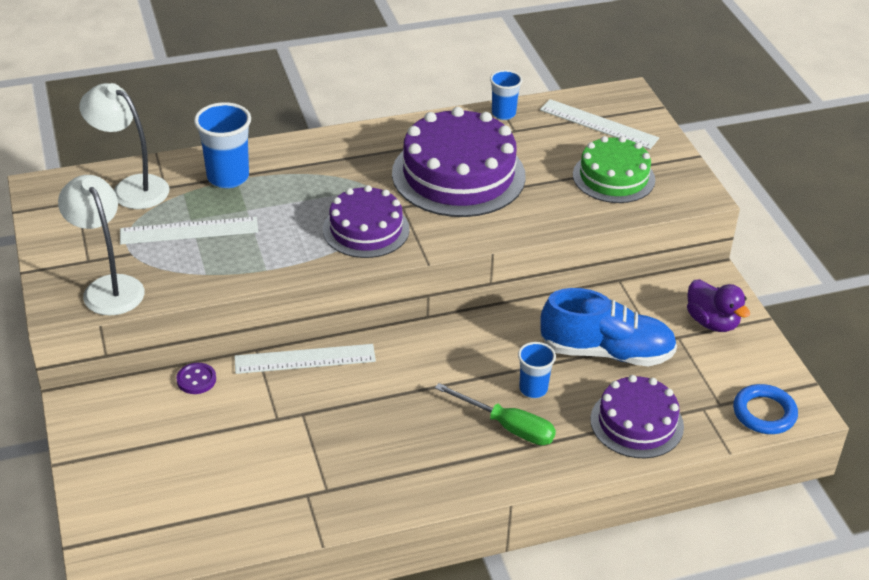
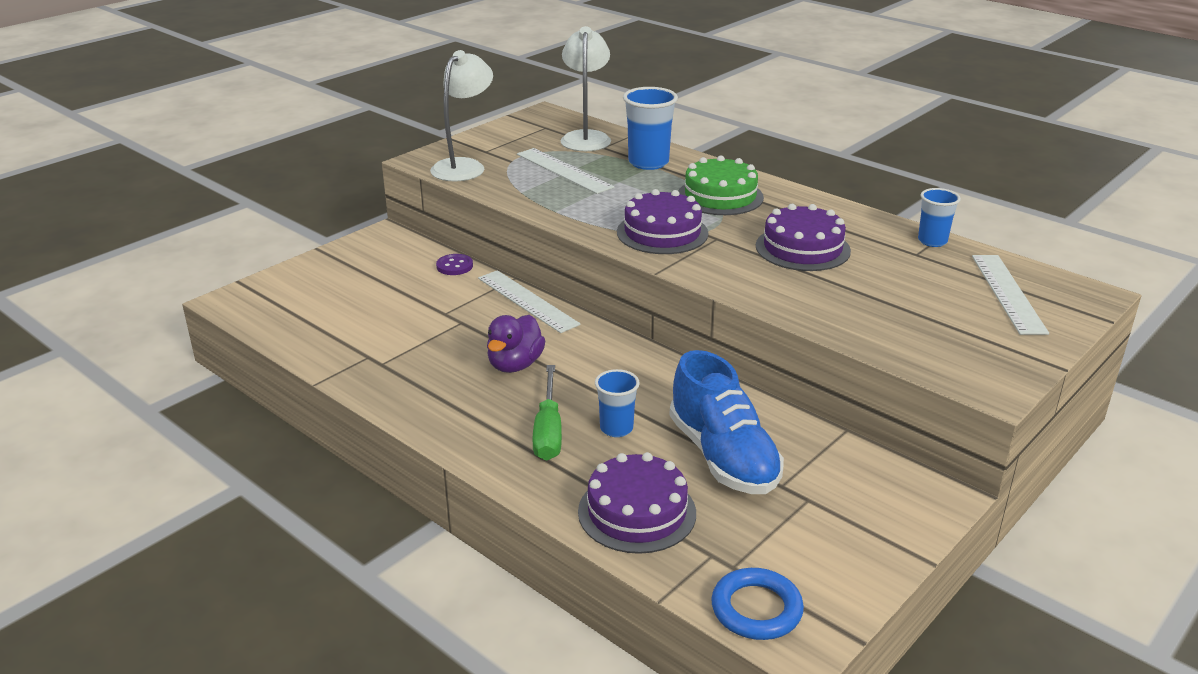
camera: 60 degrees right, 10 degrees down
purple cake [392,107,526,217] -> purple cake [756,204,851,271], size x0.62
green cake [573,136,655,203] -> green cake moved to [679,155,764,215]
purple duck [687,280,750,332] -> purple duck moved to [487,315,545,373]

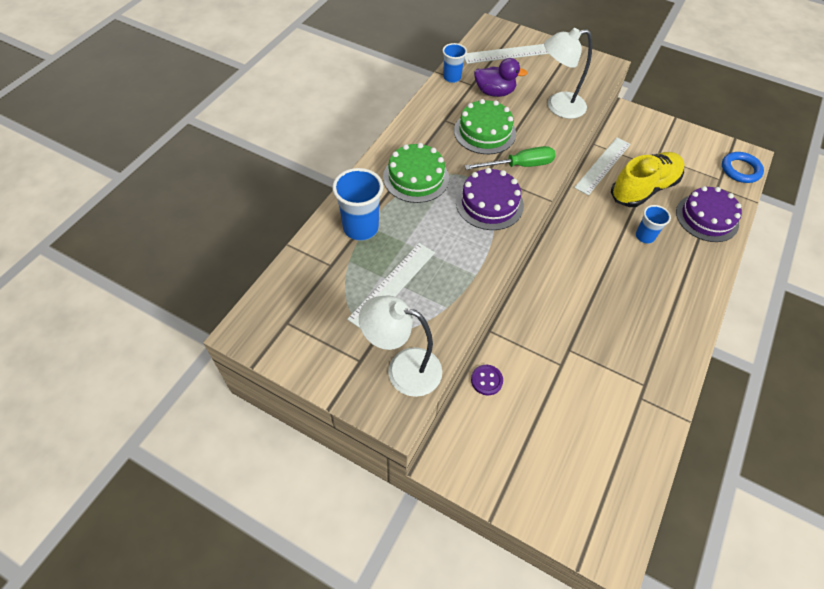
camera: 105 degrees left, 25 degrees up
white ruler [478,270,581,333] -> white ruler moved to [574,138,630,195]
purple duck [487,315,545,373] -> purple duck moved to [474,58,527,97]
green screwdriver [533,365,562,460] -> green screwdriver moved to [465,146,556,170]
white lamp [560,26,611,151] -> white lamp moved to [544,28,592,119]
blue shoe [669,350,784,494] -> yellow shoe [611,152,685,207]
purple cake [756,204,851,271] -> green cake [454,99,516,154]

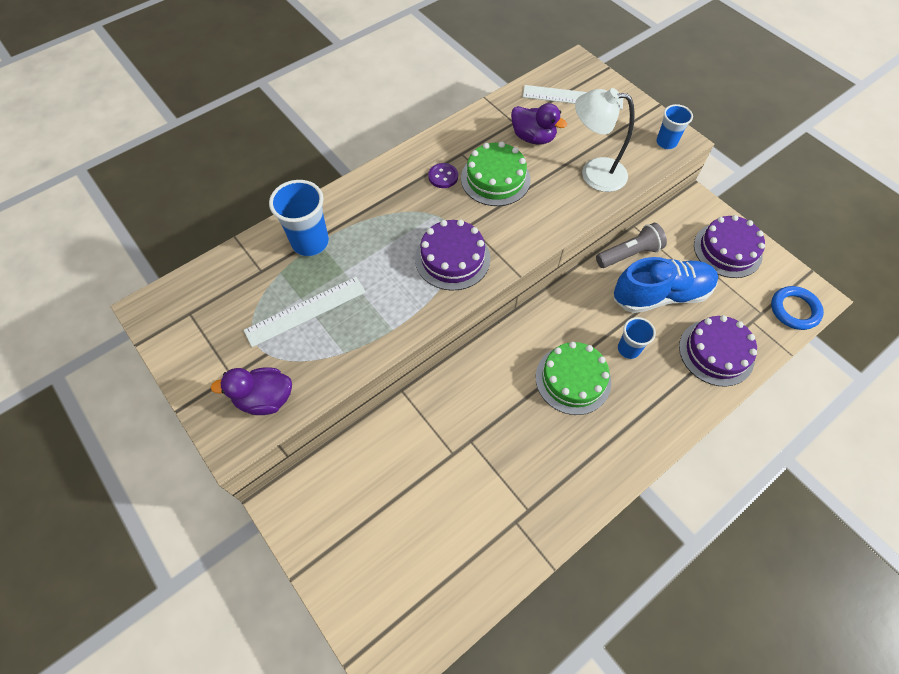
camera: 25 degrees right, 5 degrees up
white lamp [359,295,442,397] -> purple duck [211,367,292,415]
green cake [383,143,449,203] -> green cake moved to [536,342,611,415]
blue cup [442,43,467,83] -> blue cup moved to [656,104,693,149]
green screwdriver [465,146,556,170] -> none
purple button [471,365,503,395] -> purple button moved to [428,163,458,188]
white ruler [574,138,630,195] -> grey flashlight [596,223,667,268]
yellow shoe [611,152,685,207] -> blue shoe [614,257,718,313]
none -> purple cake [694,215,765,278]

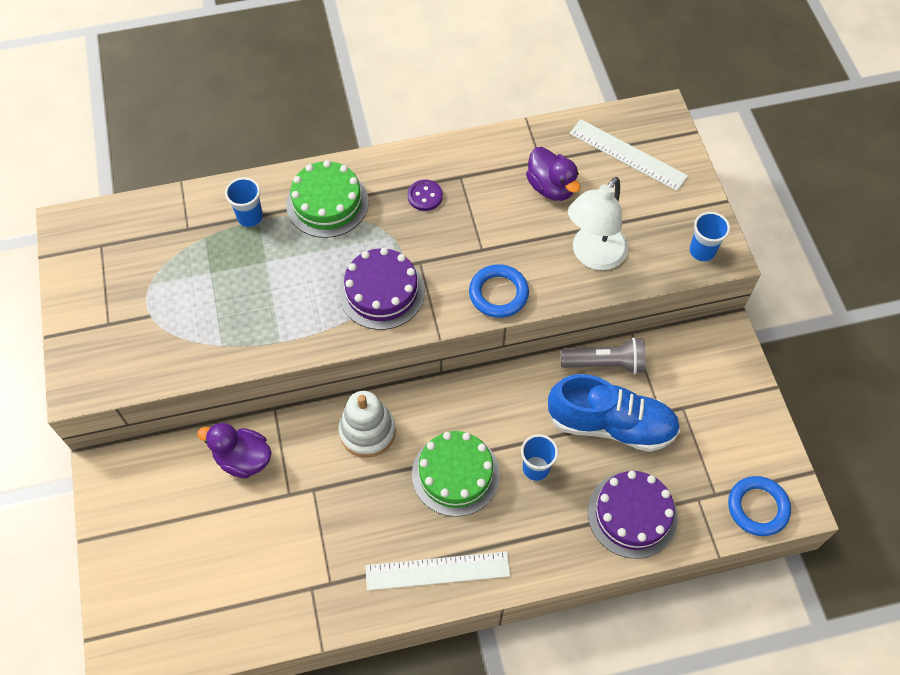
camera: 25 degrees right, 0 degrees up
purple duck [211,367,292,415] -> purple duck moved to [197,423,272,478]
white ruler [244,277,366,347] -> white ruler moved to [365,551,510,591]
blue cup [269,180,329,256] -> blue cup [225,177,263,227], size x0.62
green cake [461,142,531,206] -> green cake moved to [286,160,369,238]
white lamp [575,88,635,192] -> white lamp turned 90 degrees counterclockwise [568,177,628,270]
purple cake [694,215,765,278] -> none
none -> white stacking toy [339,391,396,458]
none -> blue ring [469,264,529,318]

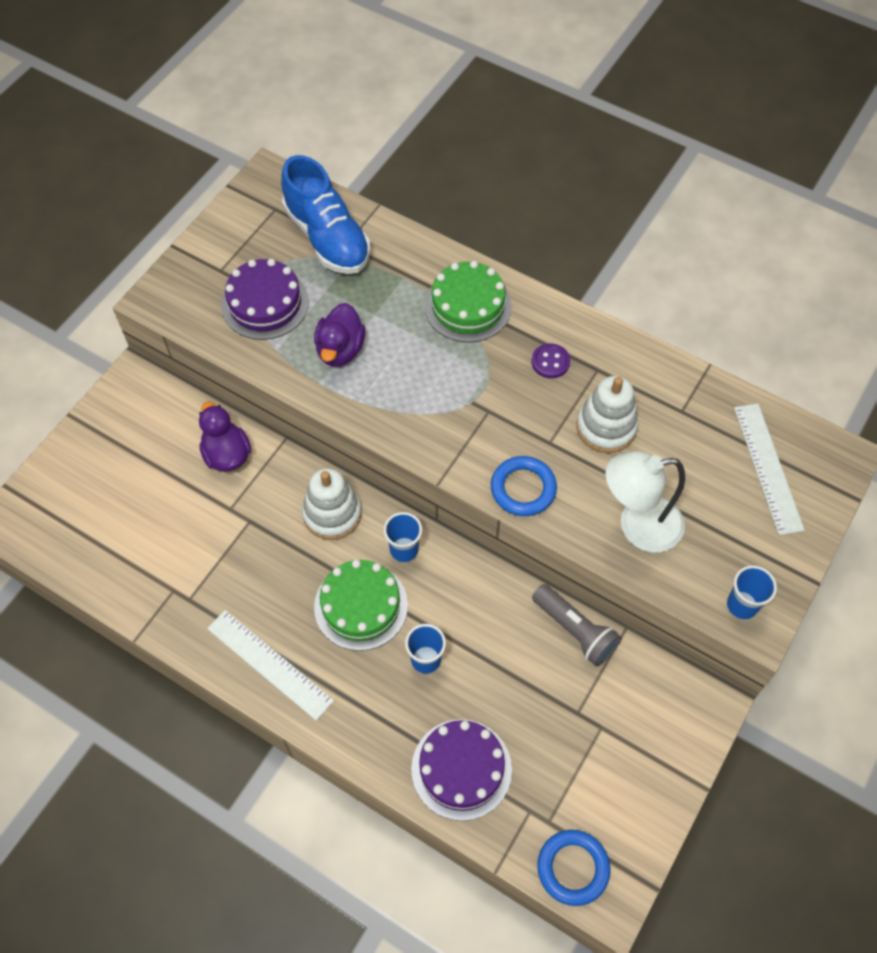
camera: 45 degrees right, 0 degrees up
blue cup [225,177,263,227] -> blue cup moved to [384,512,422,562]
purple cake [339,248,425,330] -> purple cake moved to [221,259,309,340]
purple duck [526,147,580,201] -> purple duck moved to [314,303,366,367]
blue shoe [548,374,680,452] -> blue shoe moved to [281,155,371,274]
none -> white stacking toy [576,376,639,453]

